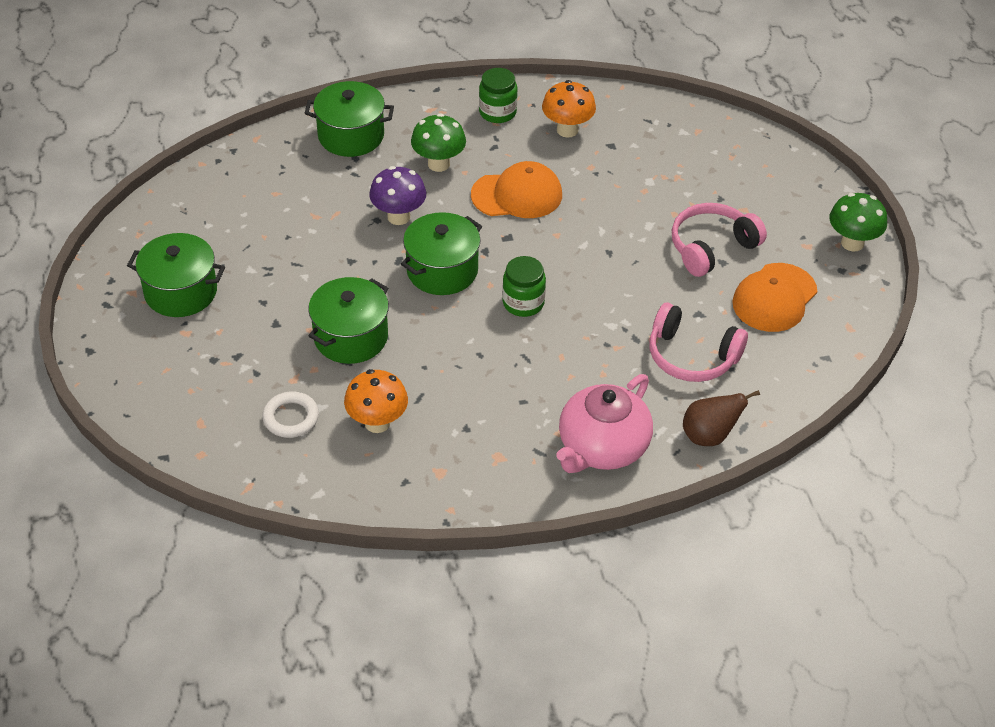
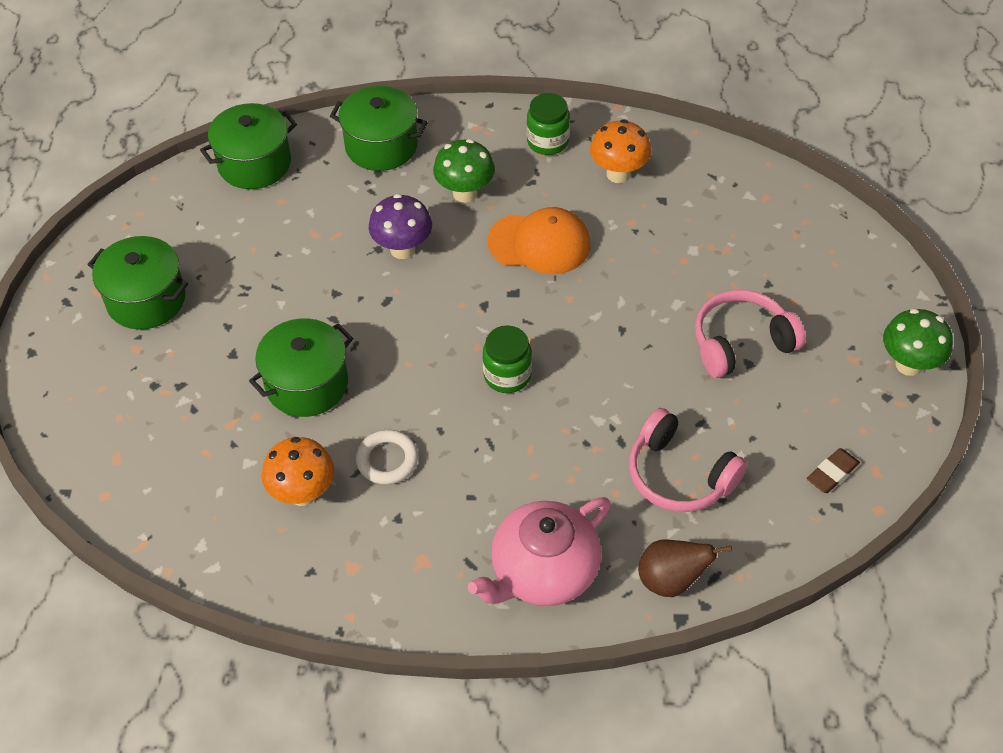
camera: 15 degrees right, 5 degrees up
white ring [262,391,319,438] -> white ring moved to [356,430,418,485]
green pot [401,212,482,295] -> green pot moved to [200,103,297,189]
orange cap [732,263,817,332] -> none
none -> brown eraser [807,448,860,493]

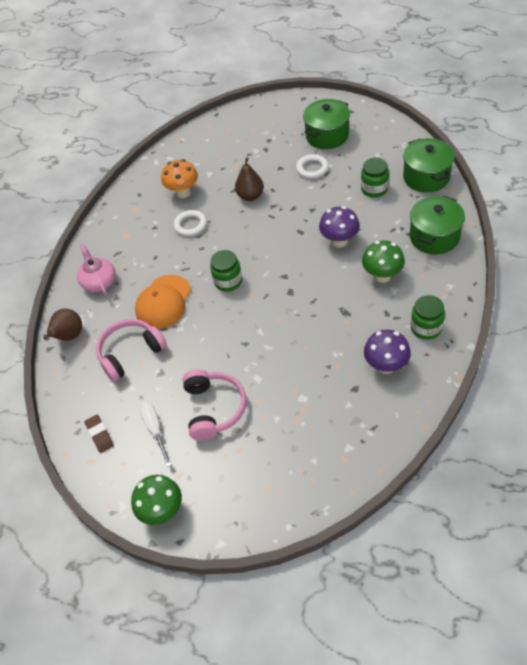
camera: 110 degrees right, 0 degrees up
green pot [249,318,353,417] -> brown pear [235,157,264,201]
pink teapot [468,497,611,606] -> pink teapot [77,244,116,295], size x0.66
orange cap [488,207,591,274] -> orange cap moved to [135,275,191,329]
orange mushroom [590,119,651,183] -> purple mushroom [364,330,411,374]
none -> white screwdriver [140,402,172,467]
none -> white ring [296,154,329,179]
none -> green jar [361,158,389,198]

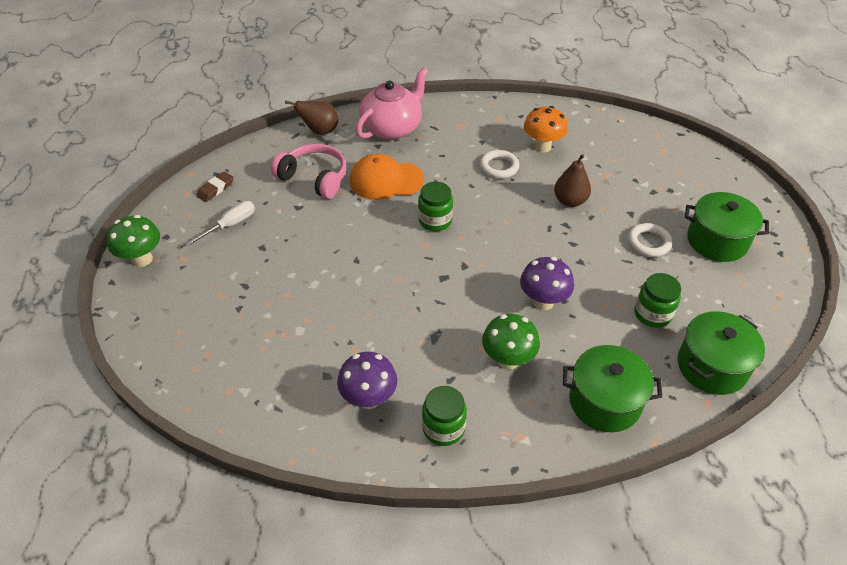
camera: 60 degrees right, 5 degrees down
pink teapot [77,244,116,295] -> pink teapot [356,68,428,140], size x1.53
pink headphones [183,370,246,441] -> none

